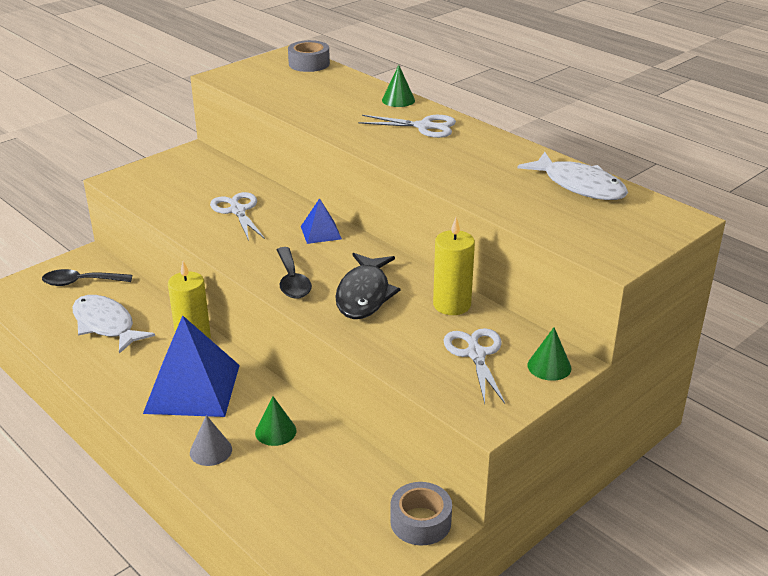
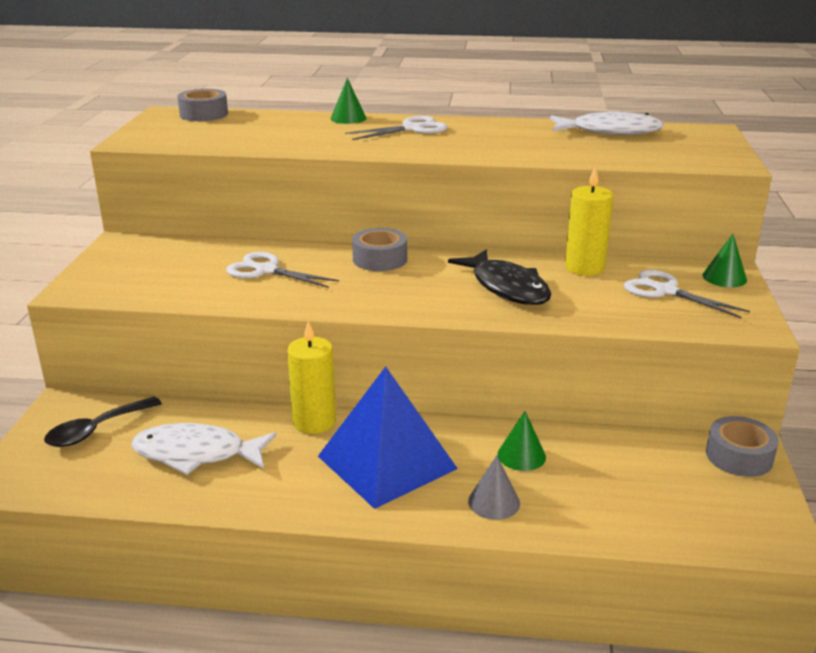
camera: 40 degrees left, 5 degrees down
black spoon [277,247,312,299] -> none
blue pyramid [301,198,342,244] -> grey tape [352,228,407,271]

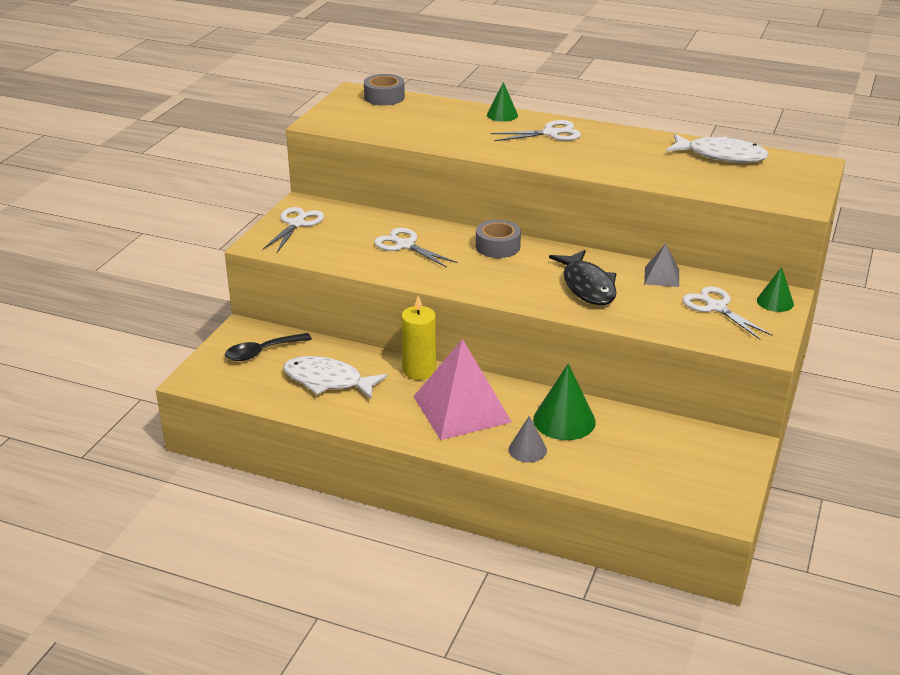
camera: 15 degrees right, 5 degrees up
blue pyramid [318,366,458,509] -> pink pyramid [413,339,512,440]
green cone [498,411,546,471] -> green cone [533,363,596,440], size x1.67
yellow candle [565,166,613,276] -> grey pyramid [644,244,679,287]
grey tape [706,416,779,477] -> none
none -> white scissors [263,207,324,253]

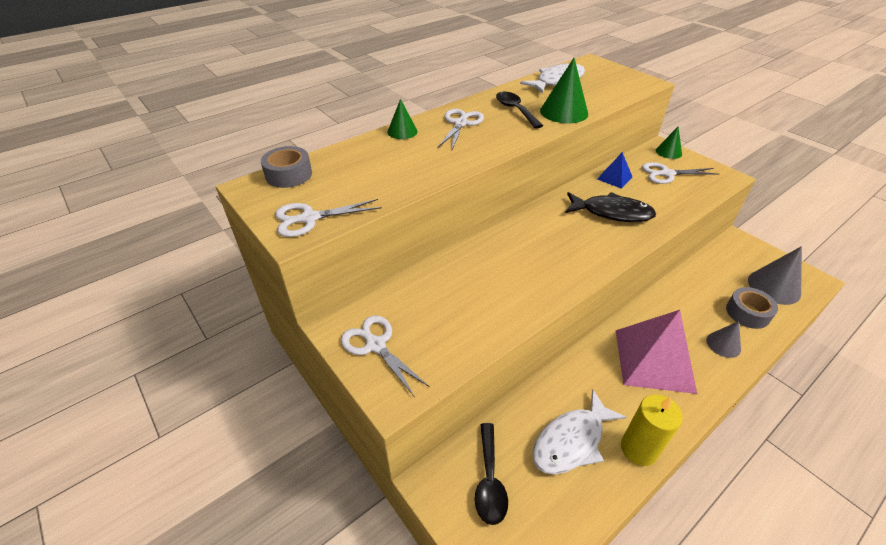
camera: 60 degrees left, 10 degrees up
white scissors [374,228,457,268] -> white scissors moved to [275,199,382,237]
yellow candle [401,296,436,380] -> yellow candle moved to [621,394,683,466]
grey tape [476,220,521,258] -> grey tape moved to [726,287,778,329]
green cone [533,363,596,440] -> green cone moved to [540,58,588,123]
grey pyramid [644,244,679,287] -> blue pyramid [597,152,632,189]
none -> black spoon [496,91,543,129]
none -> grey cone [748,246,802,305]

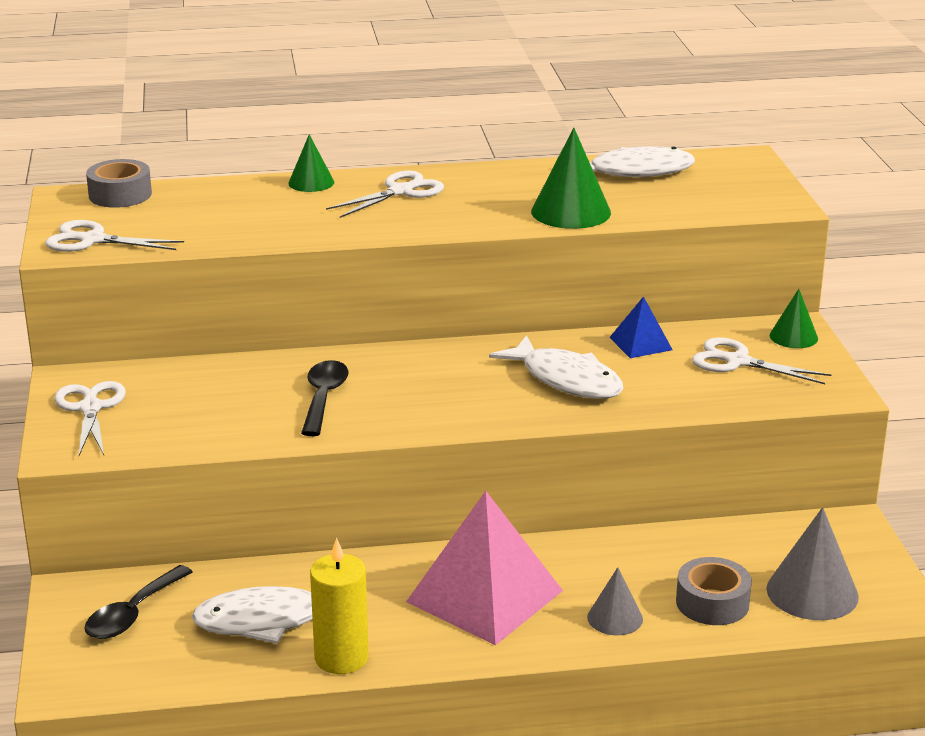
camera: 30 degrees right, 15 degrees down
black spoon [496,91,543,129] -> black spoon moved to [301,360,349,436]
black fish [565,192,656,222] -> white fish [489,335,623,399]

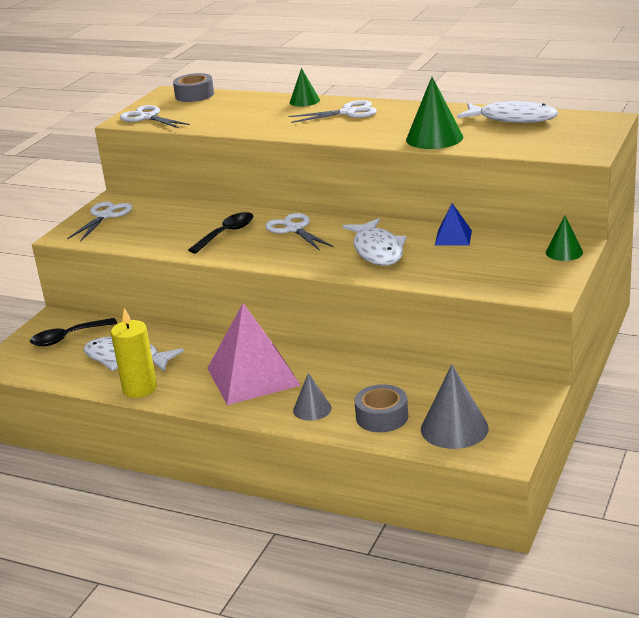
camera: 35 degrees right, 0 degrees up
white scissors [692,337,831,384] -> white scissors moved to [265,213,334,251]

